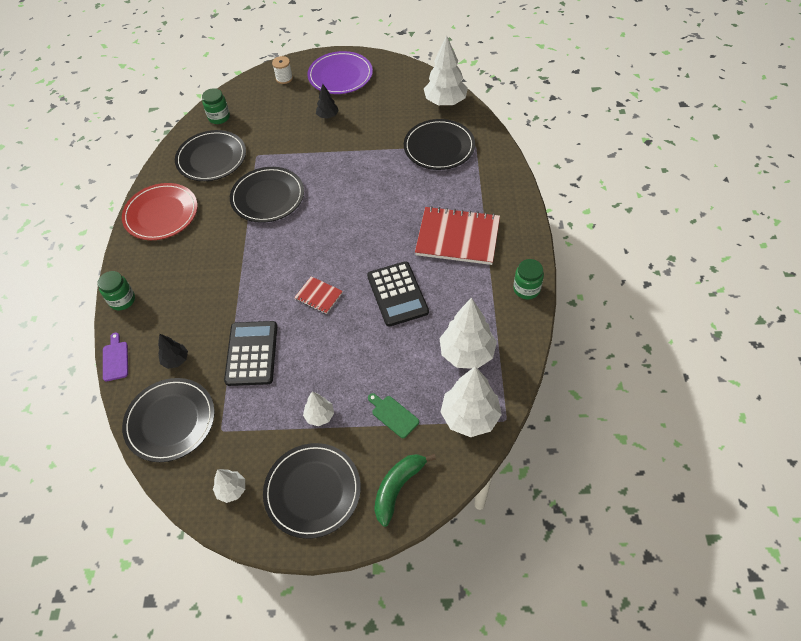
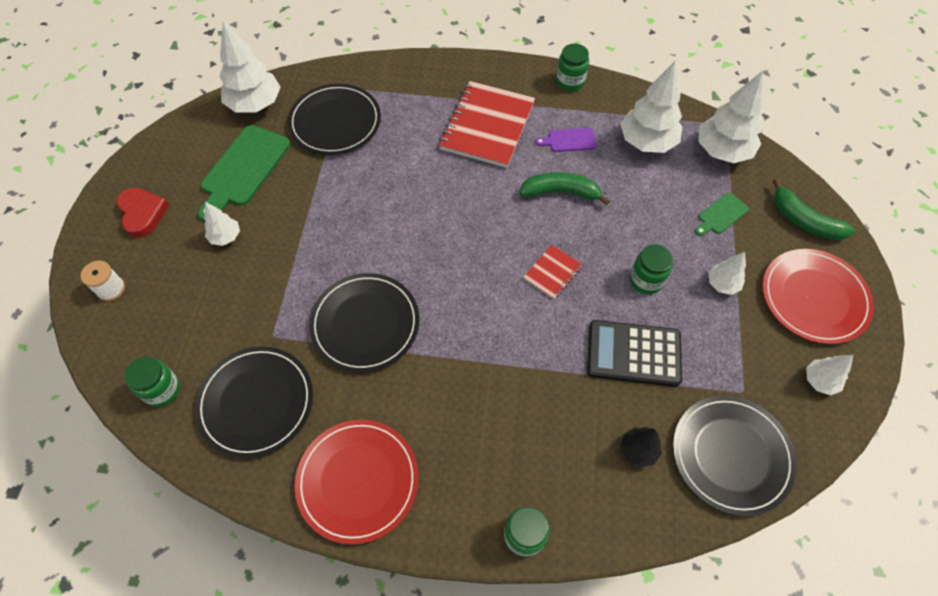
camera: 85 degrees left, 5 degrees up
purple cutting board [103,333,128,381] -> purple cutting board moved to [535,128,596,152]
black plate [263,443,361,539] -> red plate [762,249,874,344]
purple plate [307,51,373,94] -> red heart [116,188,169,238]
black tree [316,84,339,118] -> white tree [204,202,240,246]
black calculator [367,261,429,327] -> green banana [519,172,610,205]
none -> green cutting board [198,125,290,222]
none -> green jar [630,244,673,294]

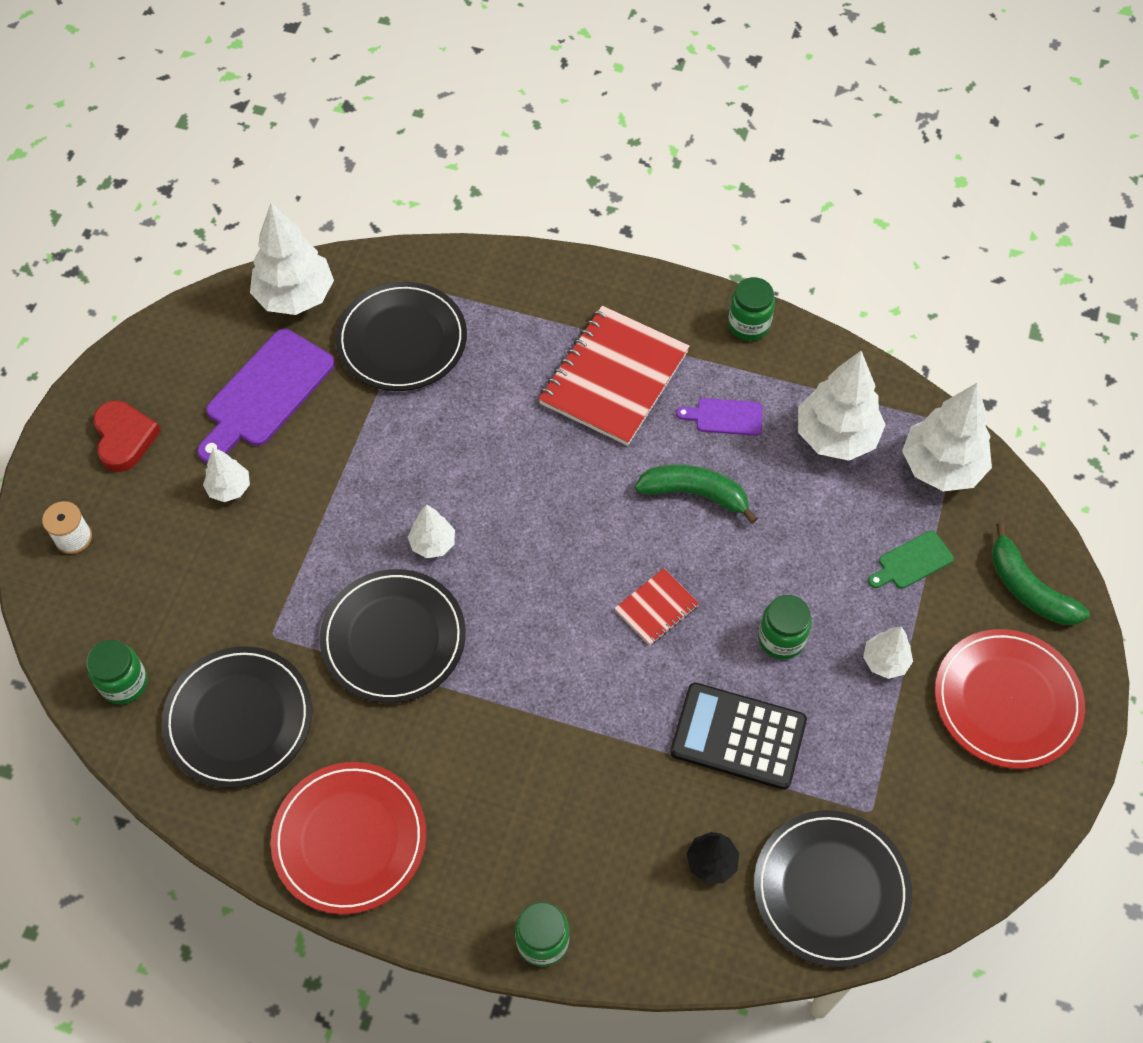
camera: 10 degrees right, 0 degrees up
green cutting board [198,125,290,222] -> purple cutting board [197,329,335,463]
white tree [806,355,853,395] -> white tree moved to [408,504,455,558]

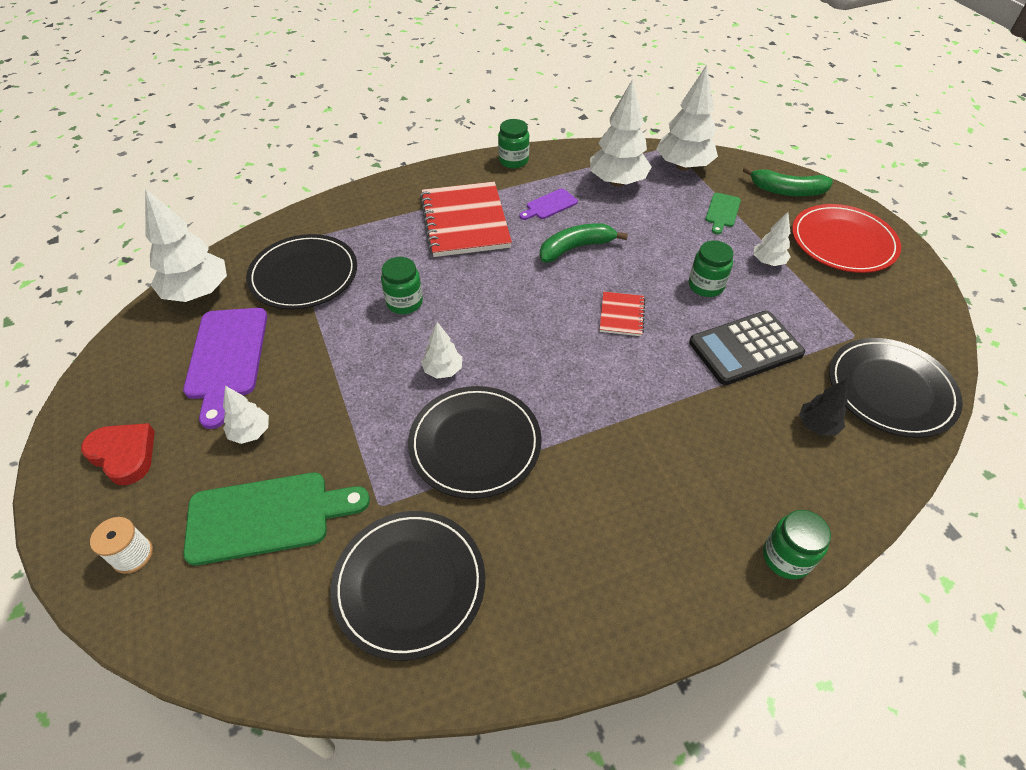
camera: 40 degrees left, 10 degrees down
green jar [86,640,147,704] -> green jar moved to [381,257,423,314]
red plate [271,762,426,914] -> none
none -> green cutting board [183,473,370,566]

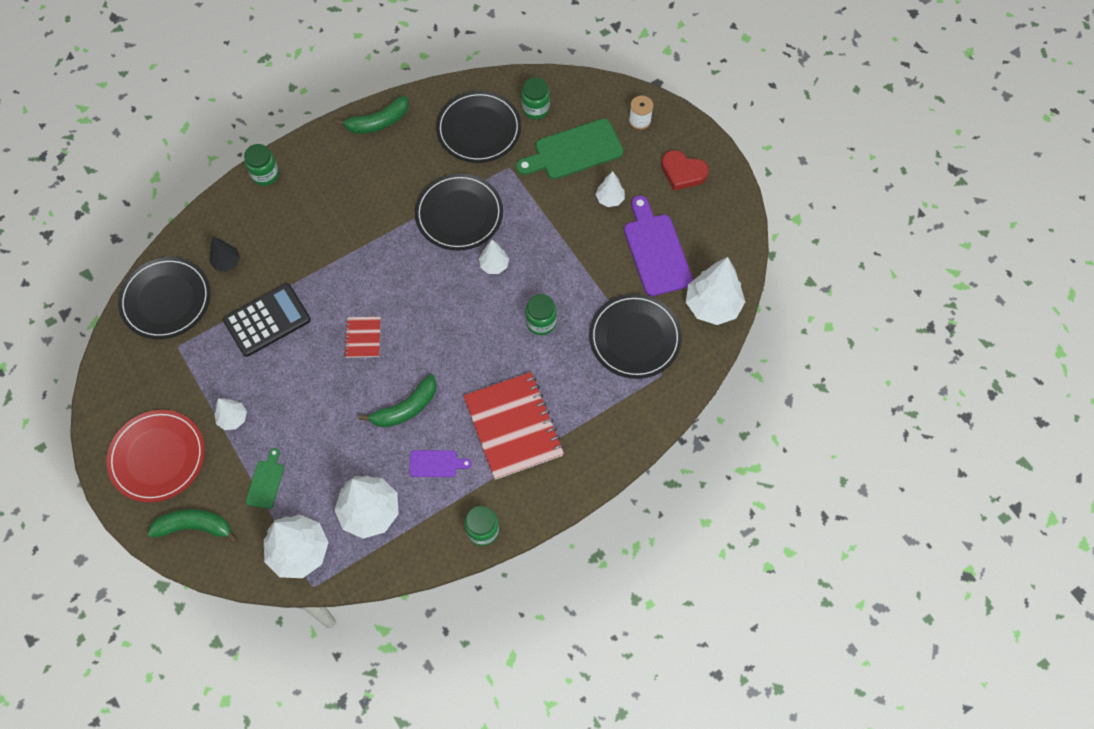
camera: 170 degrees right, 15 degrees up
purple cutting board [520,188,578,220] -> purple cutting board turned 45 degrees clockwise [409,450,472,477]
green jar [689,240,734,297] -> green jar moved to [521,77,550,119]
none -> green banana [335,96,409,134]

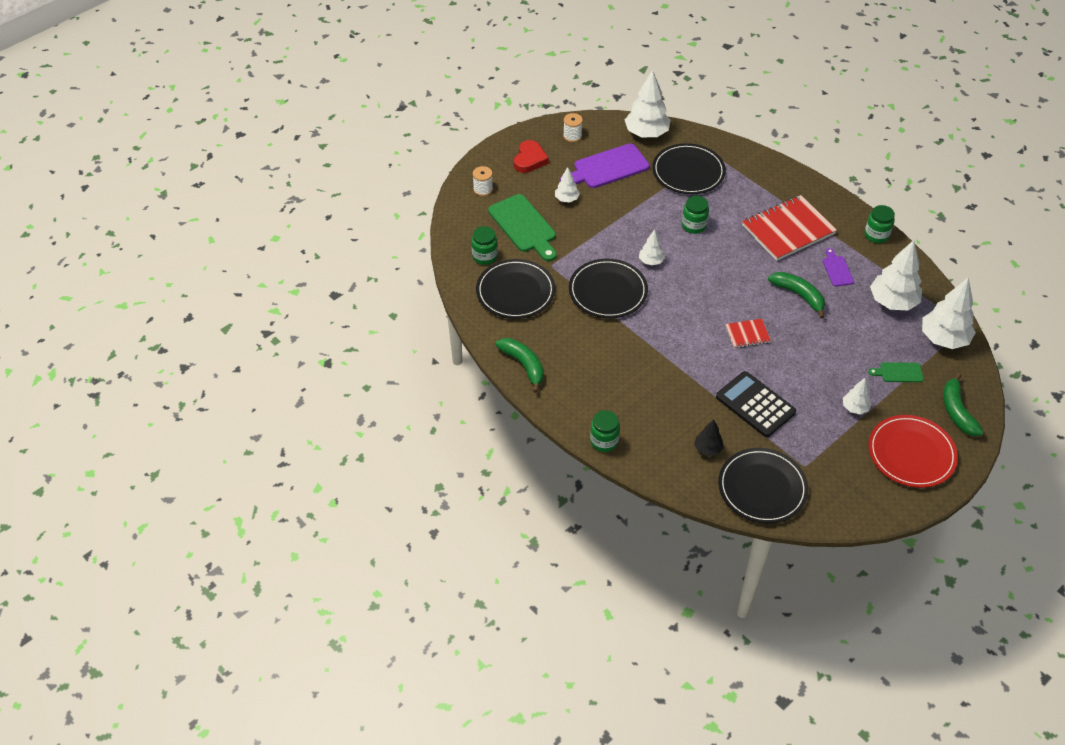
camera: 100 degrees left, 15 degrees down
none -> white spool [563,113,583,142]

